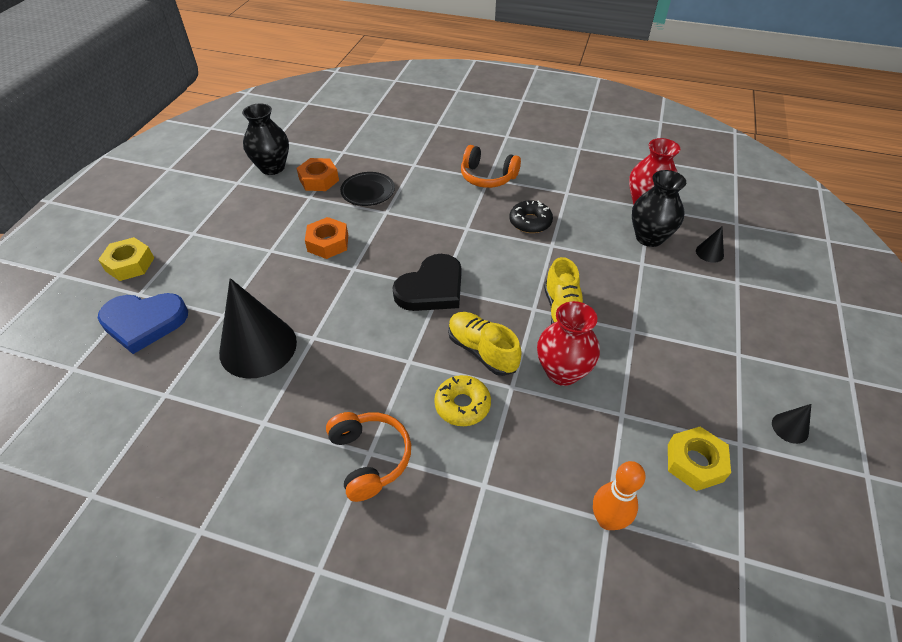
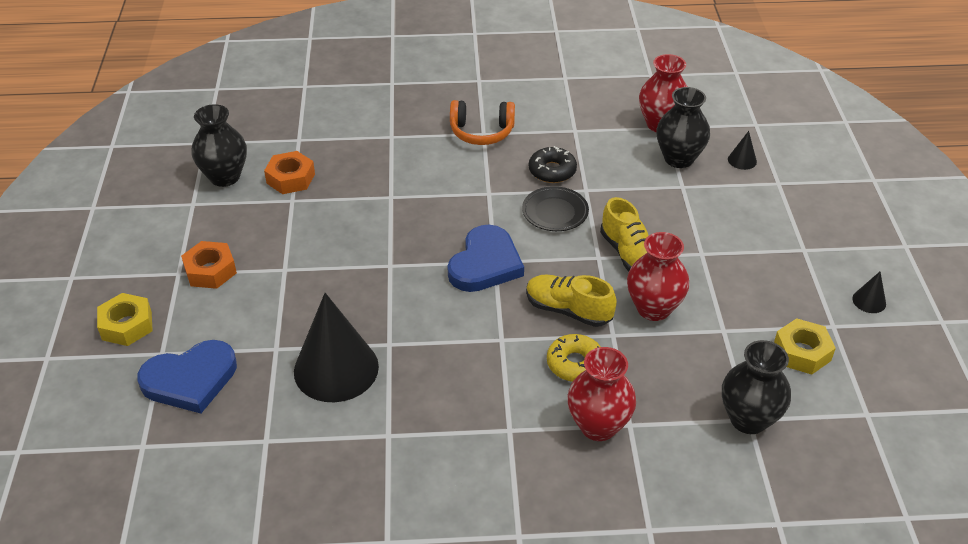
camera: 20 degrees left, 5 degrees down
orange nut [305,217,348,259] -> orange nut moved to [181,241,237,289]
orange headphones [326,412,411,502] -> none
black plate [340,172,395,206] -> black plate moved to [522,186,589,231]
black heart [392,254,462,311] -> blue heart [448,225,524,292]
orange bowling pin [593,461,646,530] -> black vase [722,340,791,434]
none -> red vase [567,347,636,441]

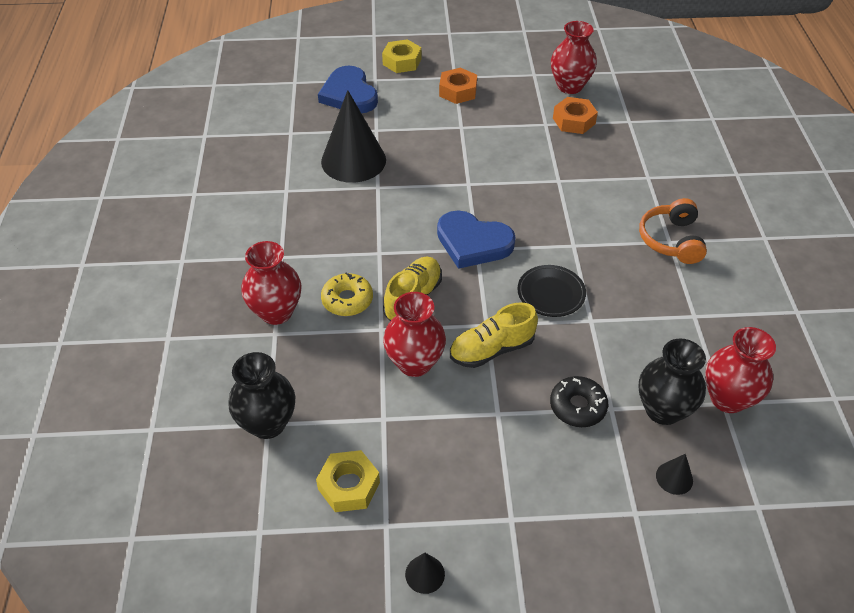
camera: 90 degrees right, 5 degrees up
black vase [192,104,247,187] -> red vase [551,21,597,94]
black donut [529,146,577,183] -> black donut moved to [550,376,608,427]

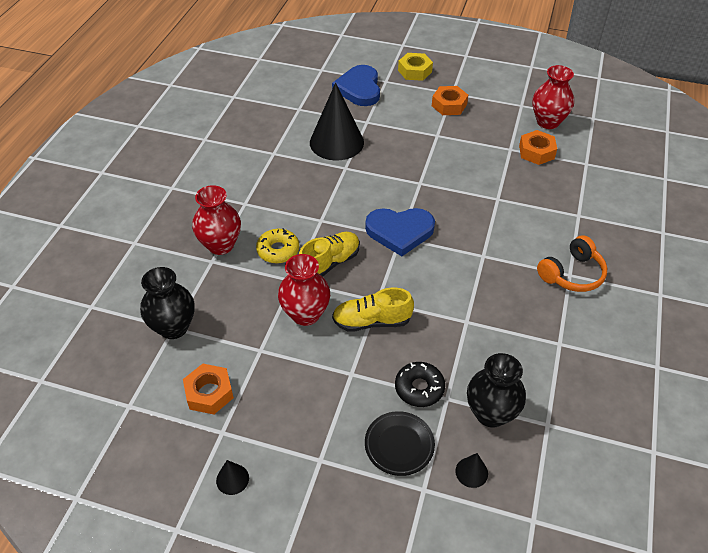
camera: 20 degrees right, 0 degrees up
yellow nut [316,450,380,512] -> orange nut [183,364,234,414]
blue heart [437,210,516,269] -> blue heart turned 45 degrees counterclockwise [365,208,435,256]
black plate [517,265,586,317] -> black plate moved to [365,411,435,476]
orange headphones [639,198,707,264] -> orange headphones turned 150 degrees counterclockwise [537,235,607,292]
red vase [705,327,776,413] -> none

